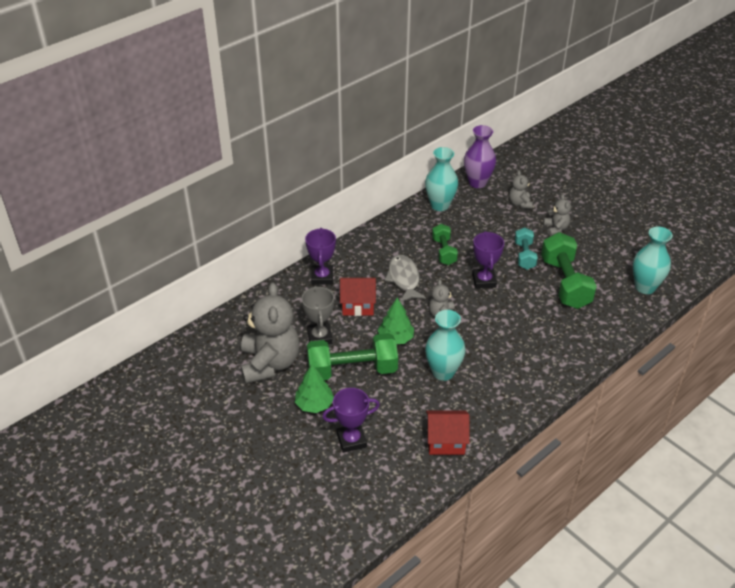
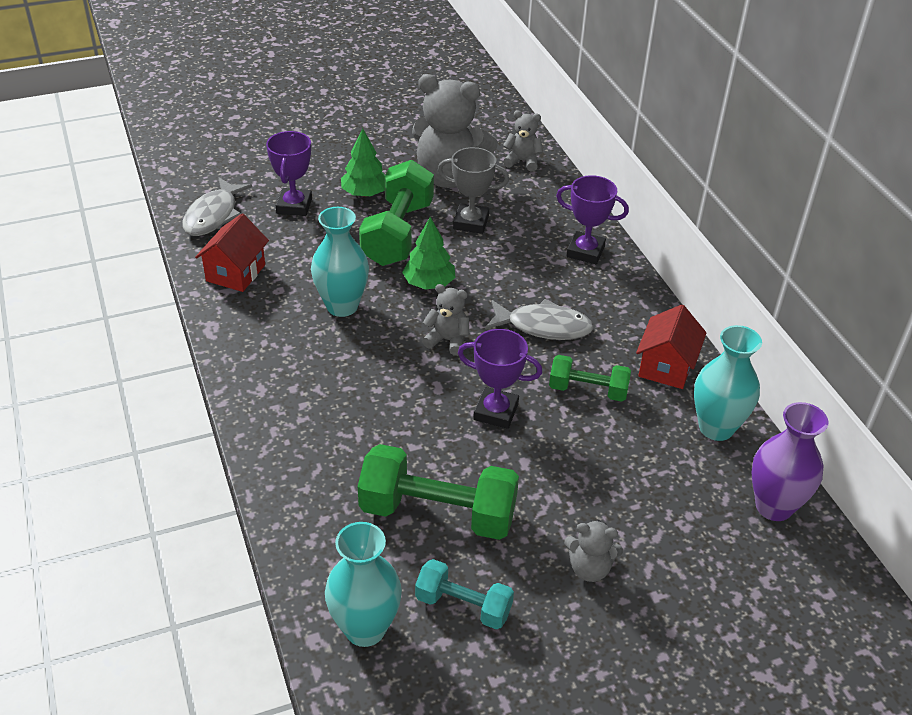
camera: 110 degrees right, 0 degrees up
red house [340,278,376,316] -> red house moved to [636,304,706,389]
grey teddy bear [509,170,533,209] -> grey teddy bear moved to [503,110,543,171]
turquoise dumbbell [515,228,538,270] -> turquoise dumbbell moved to [415,559,514,629]
none -> grey fish [182,177,252,236]

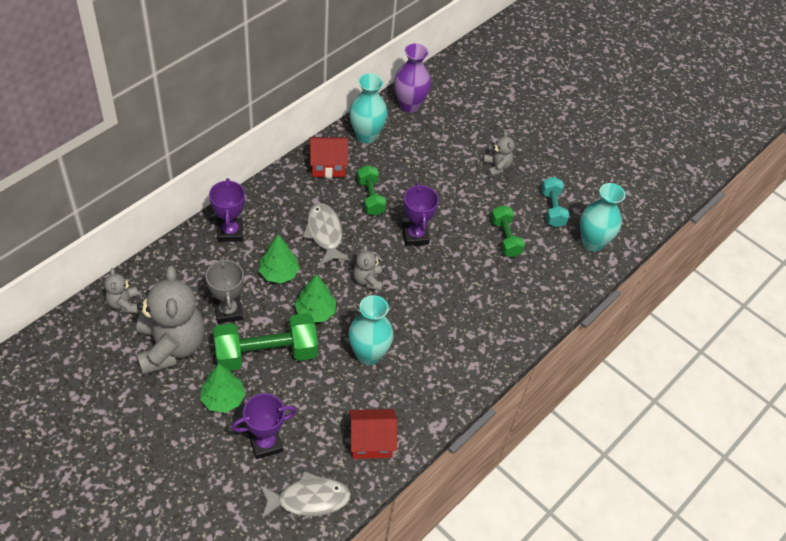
camera: 120 degrees left, 10 degrees up
green dumbbell [358,444,519,540] -> green dumbbell [491,205,525,257], size x0.57
none -> green tree [259,235,300,284]

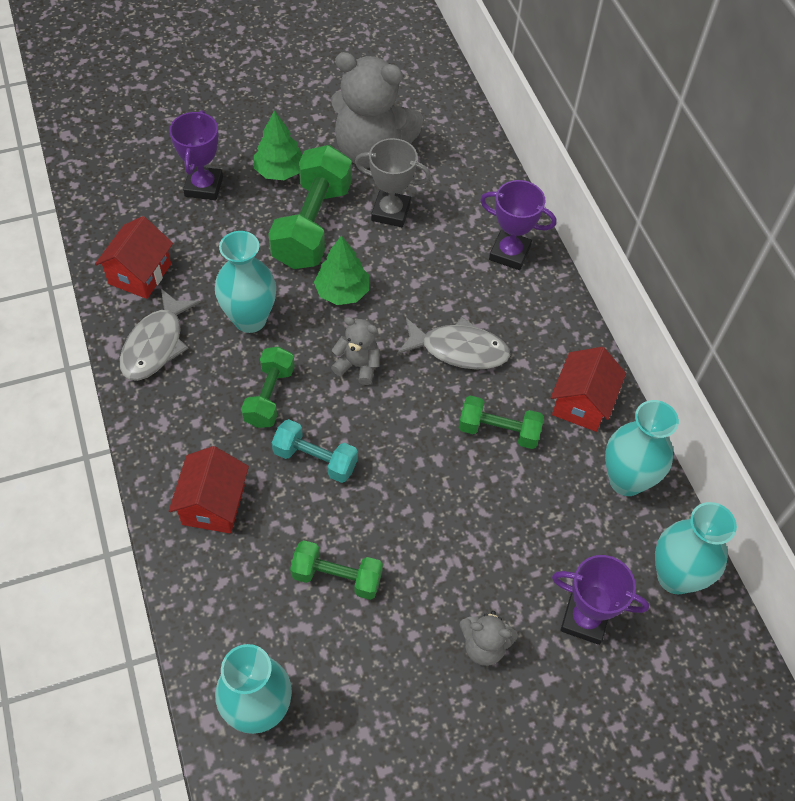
camera: 120 degrees right, 5 degrees up
grey teddy bear [104,268,139,314] -> none
green tree [259,235,300,284] -> none
grey fish [260,471,351,520] -> grey fish moved to [120,289,200,381]
purple vase [394,43,431,113] -> turquoise vase [655,502,737,594]
purple trophy [402,183,439,246] -> purple trophy moved to [552,555,649,645]
turquoise dumbbell [541,177,569,228] -> turquoise dumbbell moved to [272,419,358,483]
none -> red house [169,446,249,534]
none -> green dumbbell [241,347,295,428]

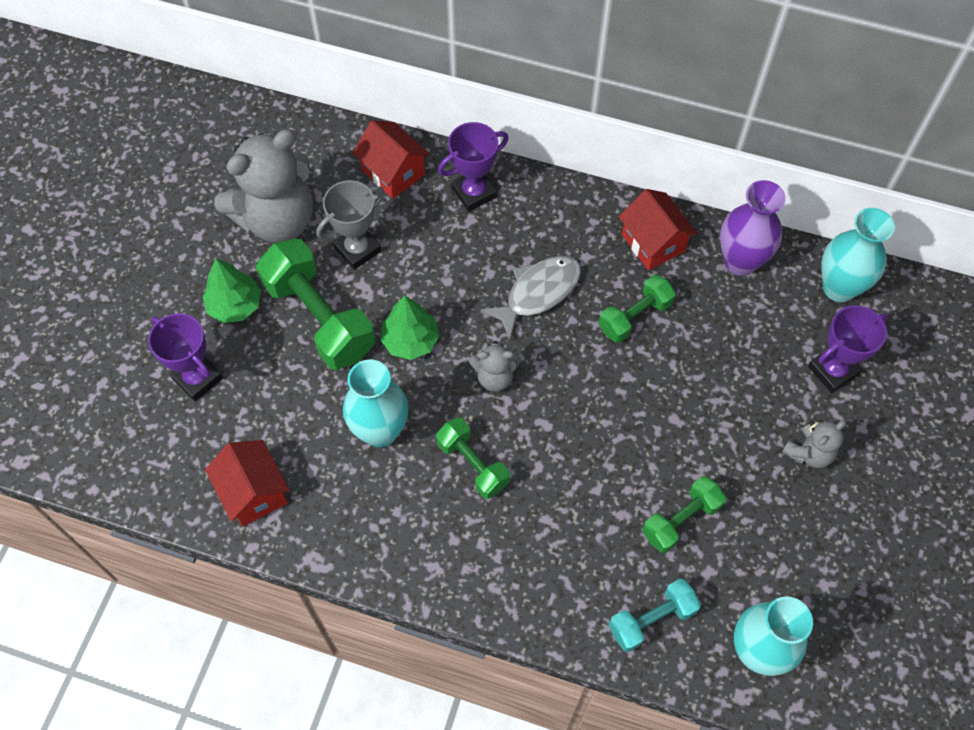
camera: 50 degrees left, 5 degrees up
grey fish [120,289,200,381] -> none
red house [169,446,249,534] -> red house moved to [353,120,430,199]
turquoise dumbbell [272,419,358,483] -> turquoise dumbbell moved to [609,579,701,652]
grey teddy bear [331,317,379,385] -> grey teddy bear turned 150 degrees counterclockwise [469,341,521,392]
turquoise vase [605,400,679,496] -> purple vase [720,180,786,276]

